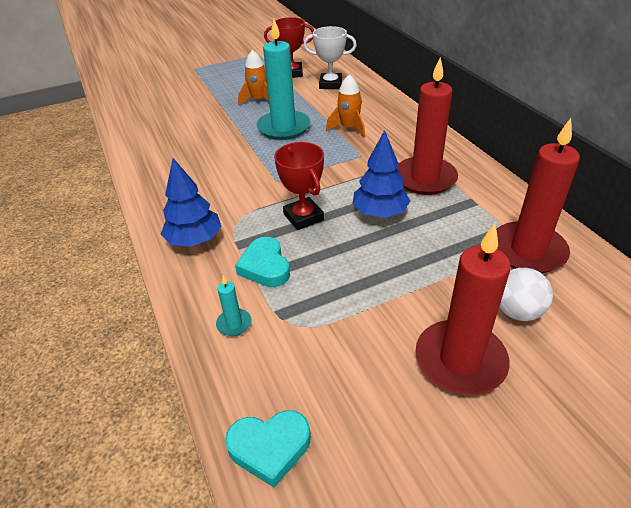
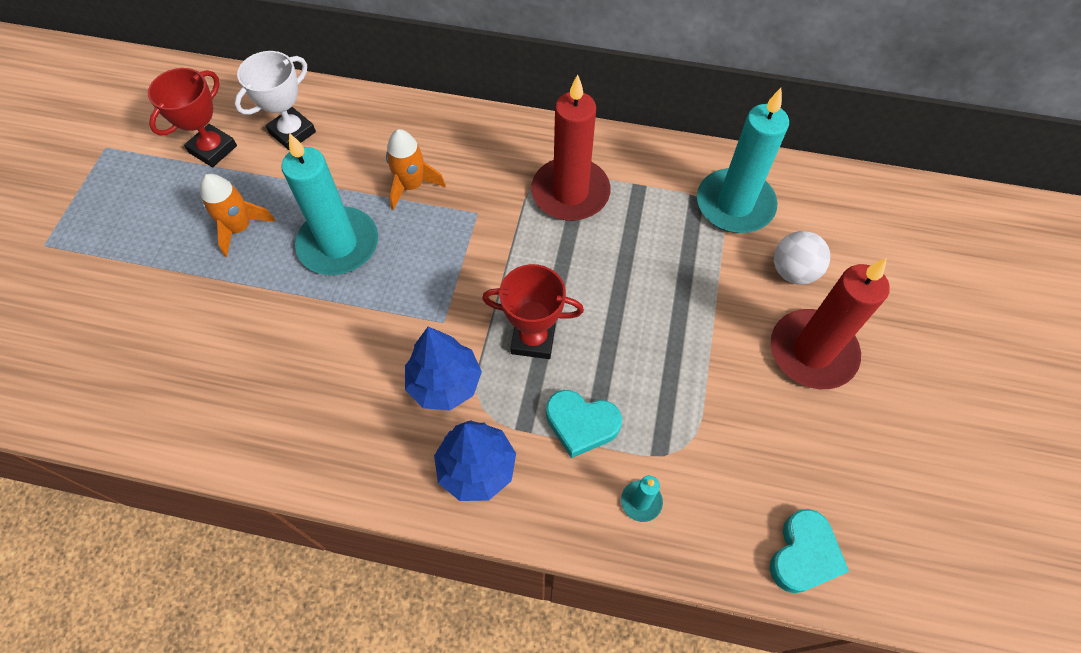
camera: 55 degrees left, 20 degrees up
blue tree [353,130,410,218] -> blue tree moved to [405,327,482,411]
red candle [496,118,580,273] -> turquoise candle [697,88,789,233]

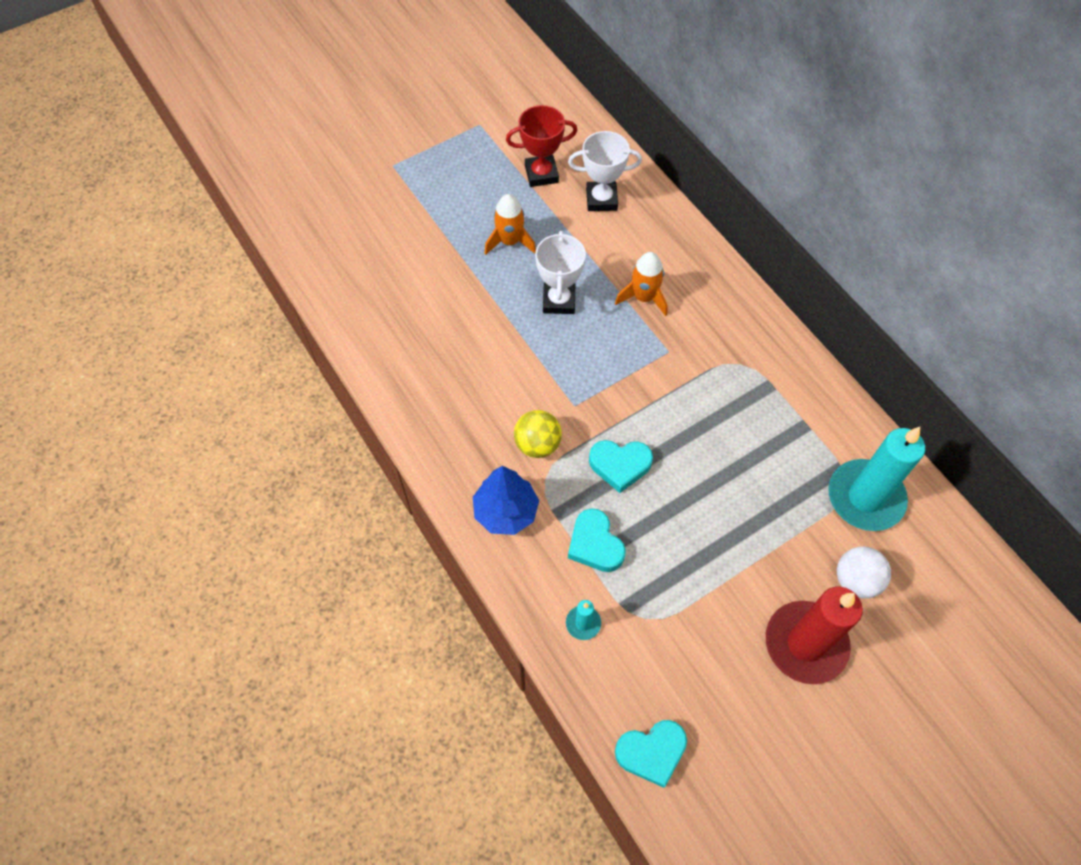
camera: 45 degrees right, 0 degrees up
turquoise candle [282,133,378,275] -> white trophy [535,231,586,314]
blue tree [405,327,482,411] -> yellow ball [514,410,562,458]
red trophy [482,264,584,359] -> turquoise heart [589,440,653,493]
red candle [531,74,610,221] -> none

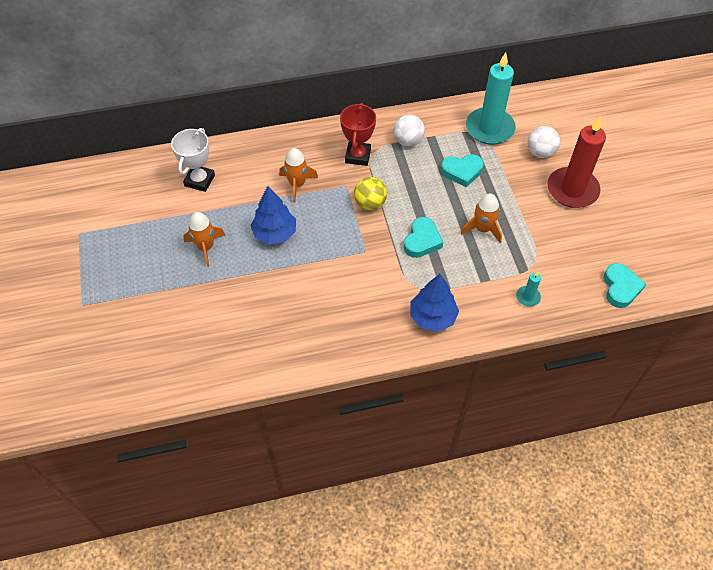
camera: 70 degrees left, 5 degrees down
red trophy [506,105,578,187] -> red trophy moved to [340,103,376,166]
yellow ball [514,410,562,458] -> yellow ball moved to [354,177,387,210]
white trophy [535,231,586,314] -> blue tree [251,186,296,244]
turquoise heart [568,509,626,572] -> turquoise heart moved to [441,154,484,188]
none -> white ball [393,114,425,147]
none -> orange rocket [461,193,502,243]

